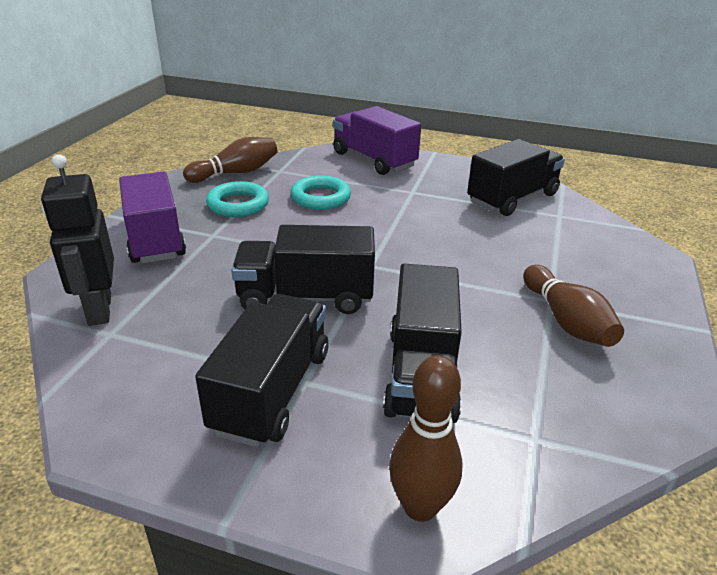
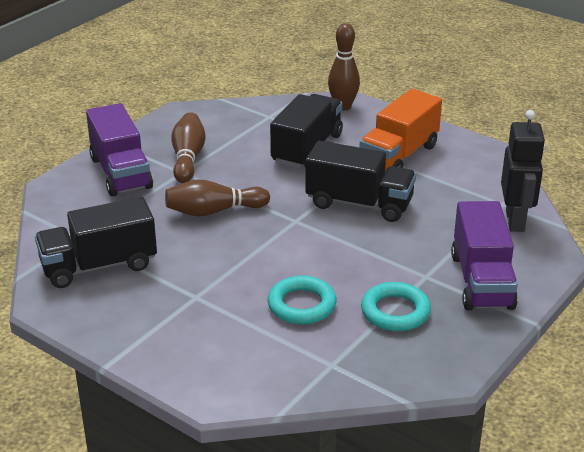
camera: 160 degrees left, 0 degrees up
brown bowling pin [183,137,277,183] -> brown bowling pin moved to [165,179,270,217]
black truck [195,294,328,447] -> orange truck [360,89,442,172]
purple truck [333,106,421,175] -> purple truck moved to [86,103,153,197]

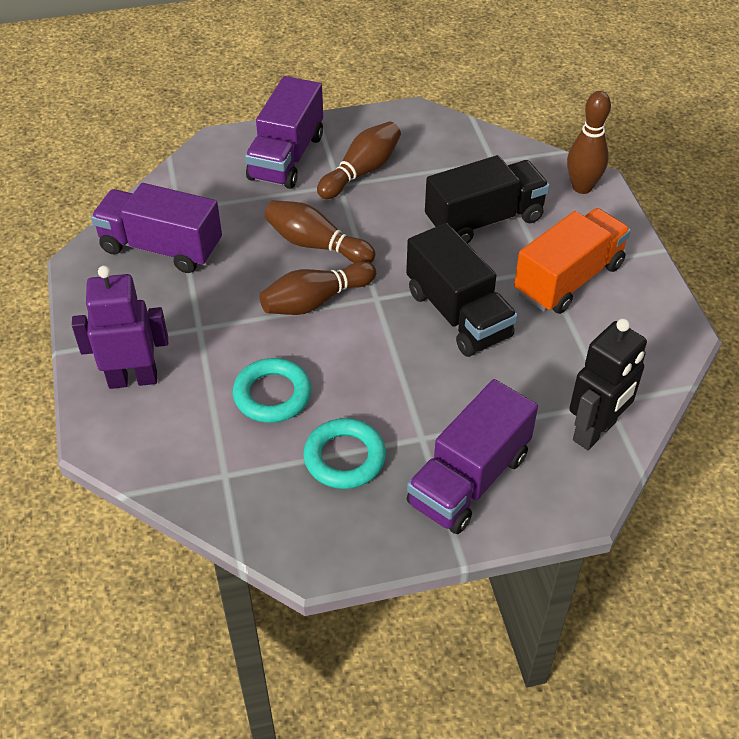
camera: 40 degrees right, 15 degrees up
black truck [35,197,157,288] -> purple truck [91,183,222,273]
orange truck [360,89,442,172] -> orange truck turned 150 degrees clockwise [514,208,631,314]
none -> purple robot [72,266,168,389]
none -> brown bowling pin [260,261,376,315]

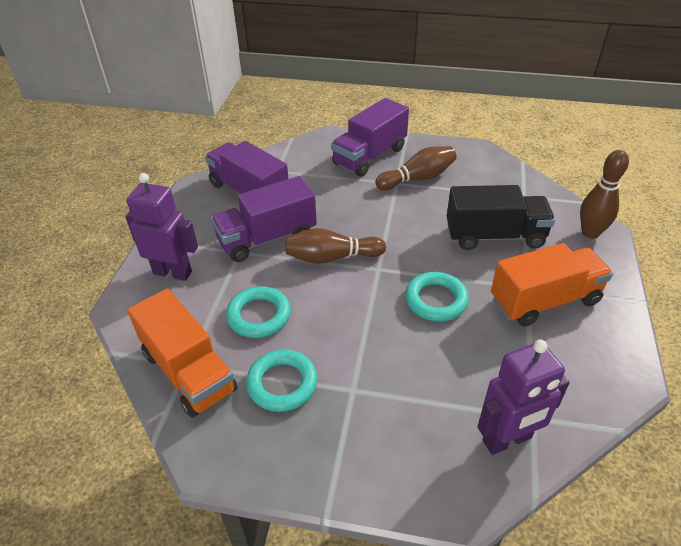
camera: 25 degrees right, 5 degrees down
brown bowling pin [264,200,376,263] -> none
black truck [406,223,518,357] -> turquoise ring [405,272,469,322]
purple truck [407,379,538,534] -> purple truck moved to [211,176,317,262]
black robot [569,318,647,450] -> purple robot [477,340,569,455]
none -> orange truck [127,288,238,418]

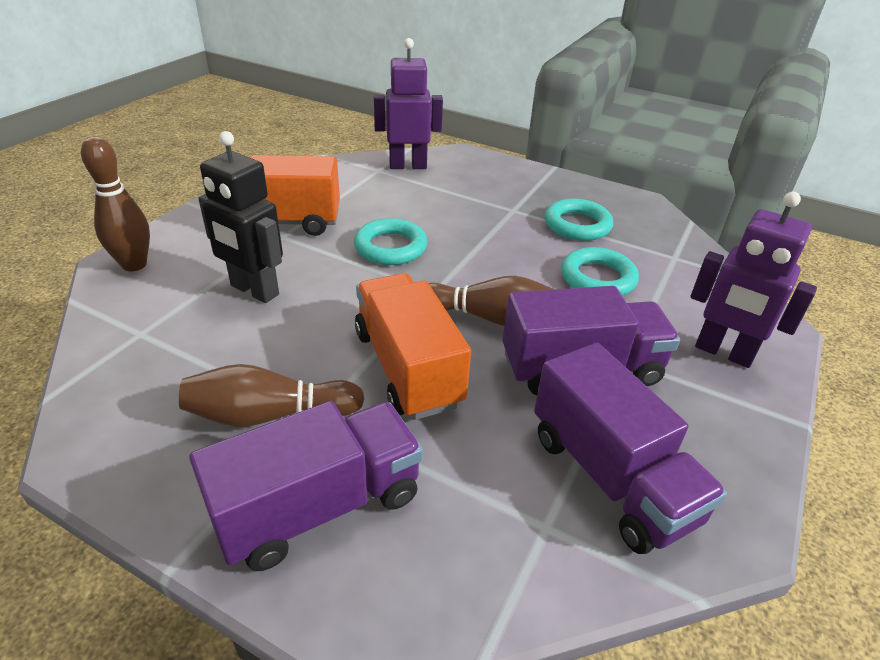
camera: 165 degrees left, 5 degrees down
orange truck [127,288,238,418] -> orange truck moved to [355,273,471,420]
black truck [447,185,555,250] -> black robot [198,131,283,303]

